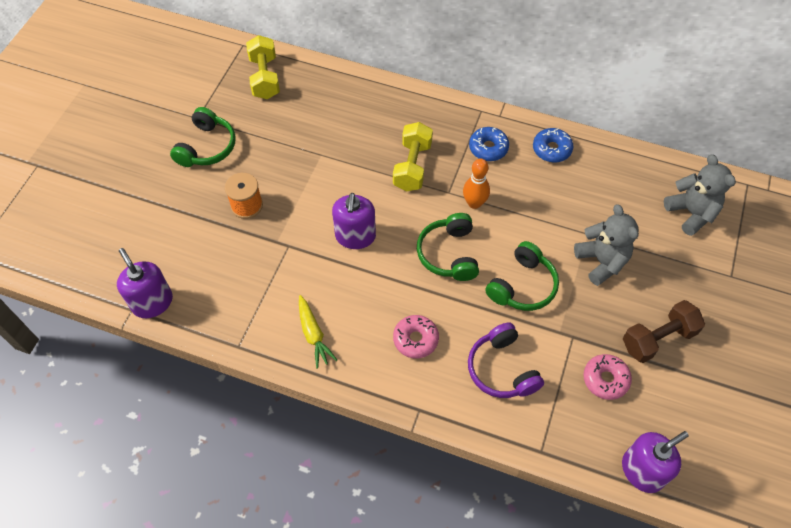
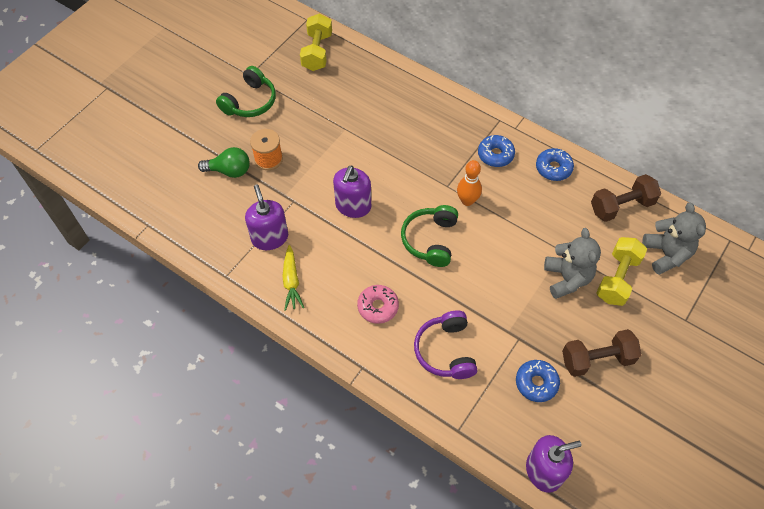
camera: 15 degrees right, 0 degrees up
purple soap dispenser [117,248,173,318] -> purple soap dispenser moved to [245,185,288,250]
yellow dumbbell [393,122,433,191] -> yellow dumbbell moved to [597,237,647,306]
green headphones [485,241,559,311] -> none
pink donut [583,354,632,400] -> blue donut [516,360,560,402]
none -> green light bulb [198,147,250,178]
none -> brown dumbbell [591,174,661,222]

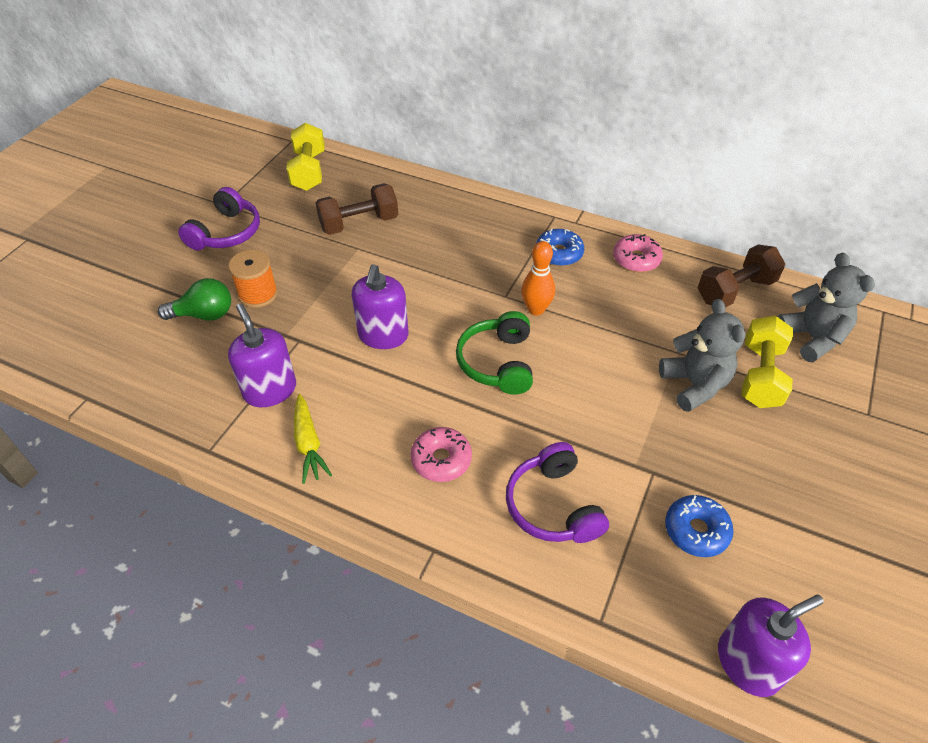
camera: 10 degrees left, 10 degrees down
green headphones [216,66,276,117] -> purple headphones [178,187,260,251]
blue donut [536,148,574,181] -> pink donut [613,234,663,272]
brown dumbbell [562,329,641,377] -> brown dumbbell moved to [316,183,398,235]

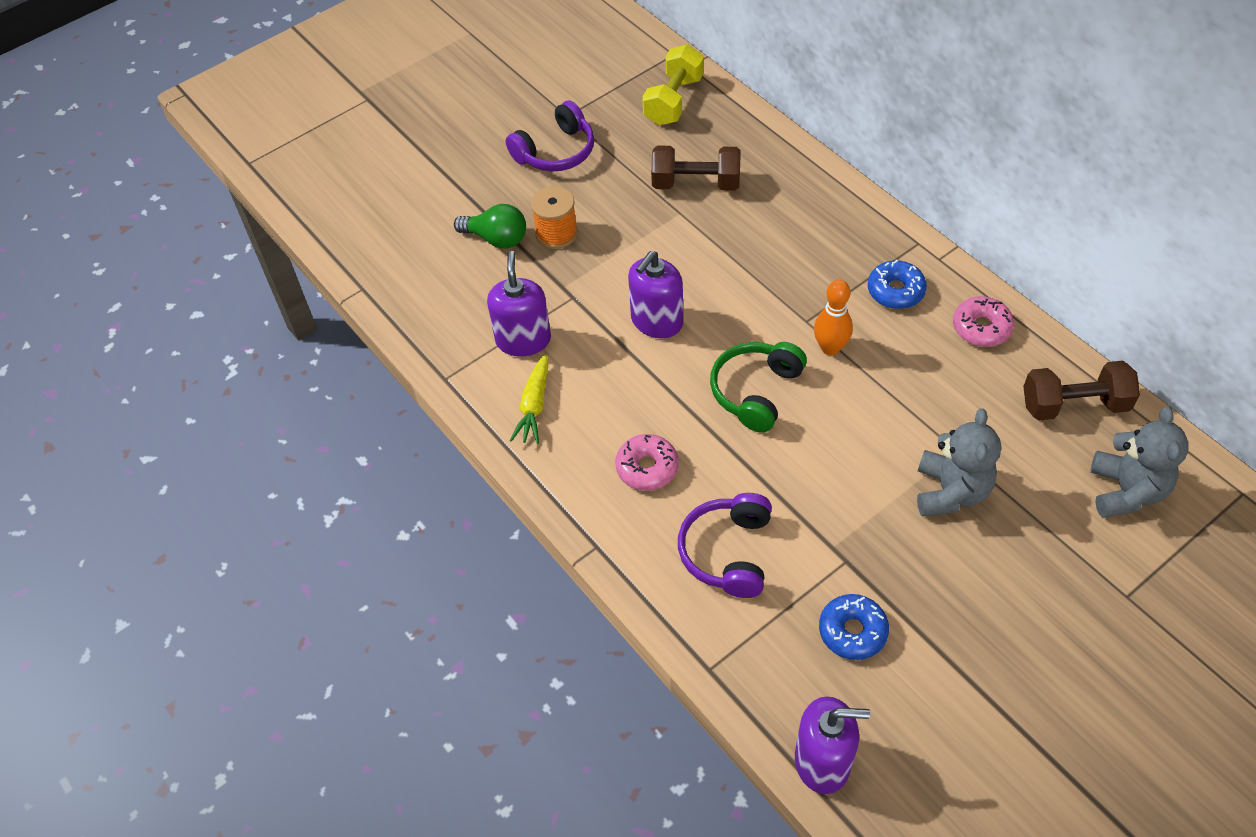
camera: 30 degrees right, 5 degrees up
yellow dumbbell [742,316,793,408] -> none

